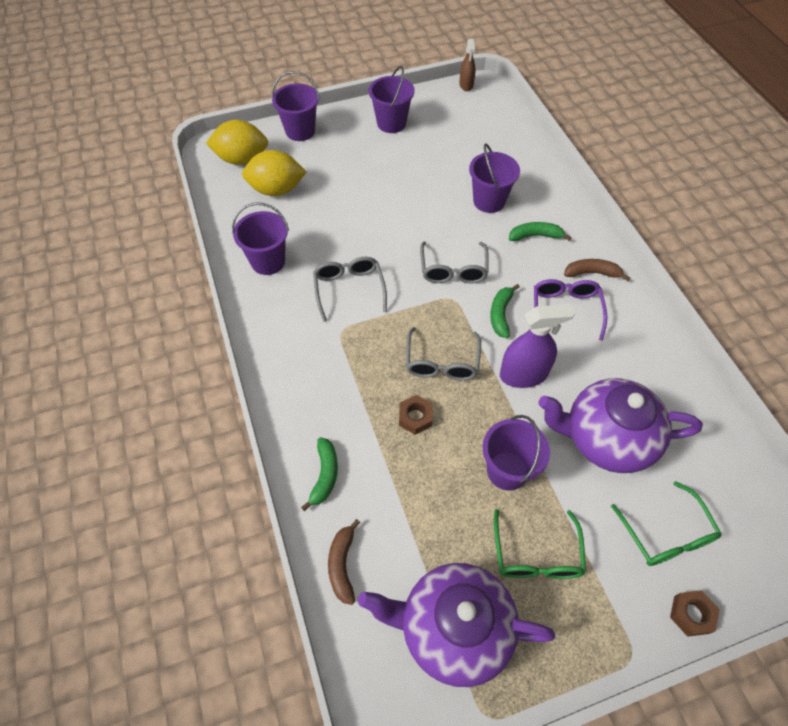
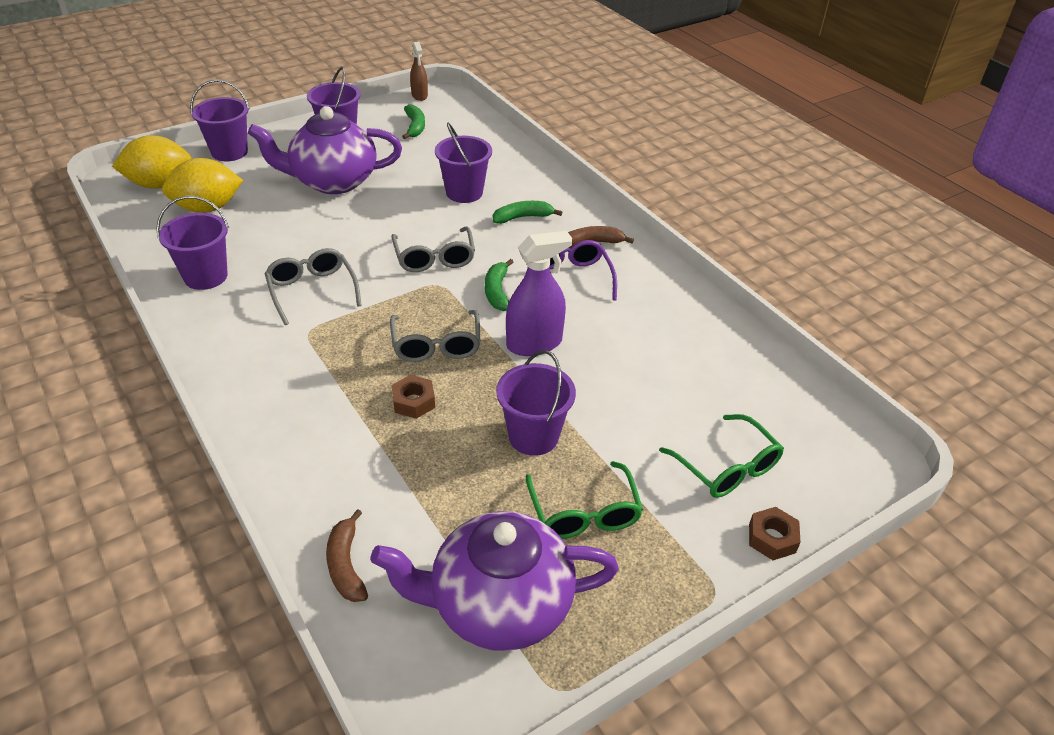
camera: 15 degrees left, 15 degrees down
green banana [301,437,338,511] -> green banana moved to [402,104,425,139]
purple teapot [538,378,703,473] -> purple teapot moved to [248,106,402,194]

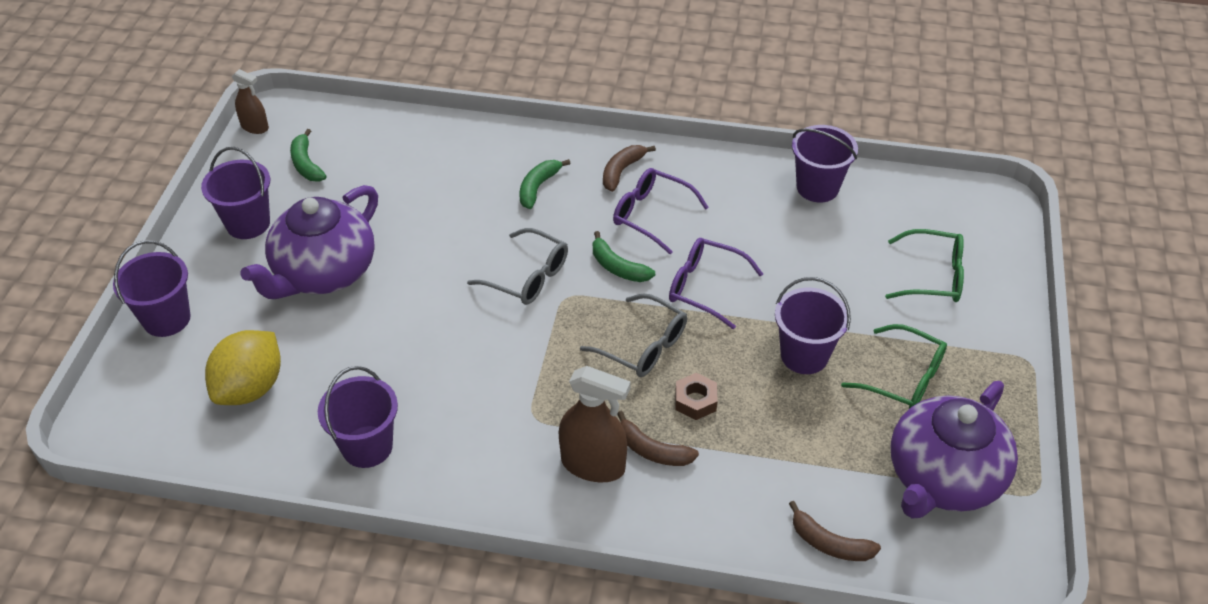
camera: 45 degrees left, 5 degrees up
yellow lemon [112,135,191,189] -> none
grey glasses [265,248,362,325] -> none
green banana [402,104,425,139] -> green banana turned 150 degrees counterclockwise [290,129,326,182]
purple bucket [435,123,492,203] -> purple bucket moved to [792,125,858,202]
purple spray bottle [506,231,572,356] -> purple glasses [669,238,763,329]
brown nut [749,507,801,560] -> none
none -> brown spray bottle [559,366,631,482]
none -> brown banana [617,411,699,466]

